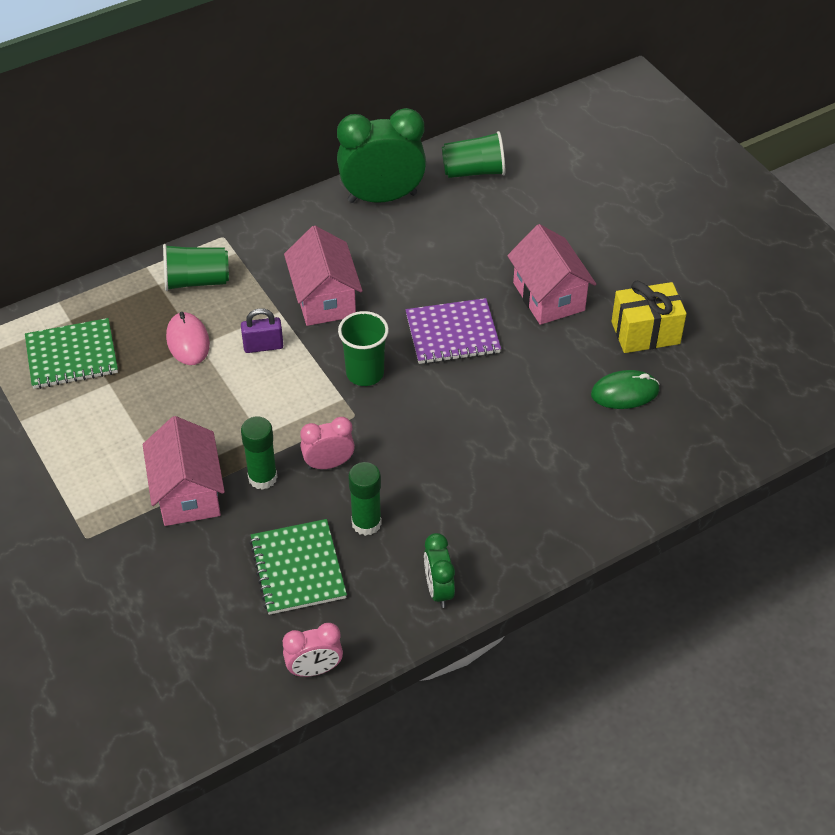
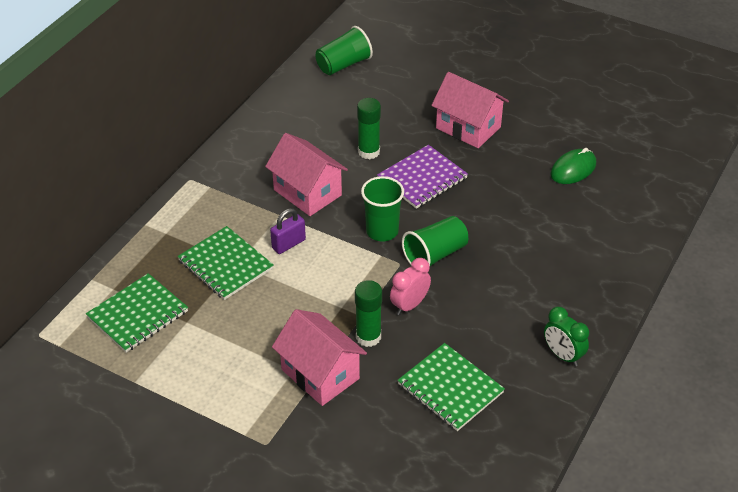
camera: 30 degrees left, 5 degrees down
green cup [163,244,229,291] -> green cup moved to [402,216,468,266]
pink mouse [166,312,210,365] -> green notebook [178,226,274,300]
pink clock [283,623,343,677] -> none
green clock [337,108,426,203] -> none
green glue stick [348,462,382,536] -> green glue stick moved to [357,98,381,159]
yellow gift [611,281,686,353] -> none

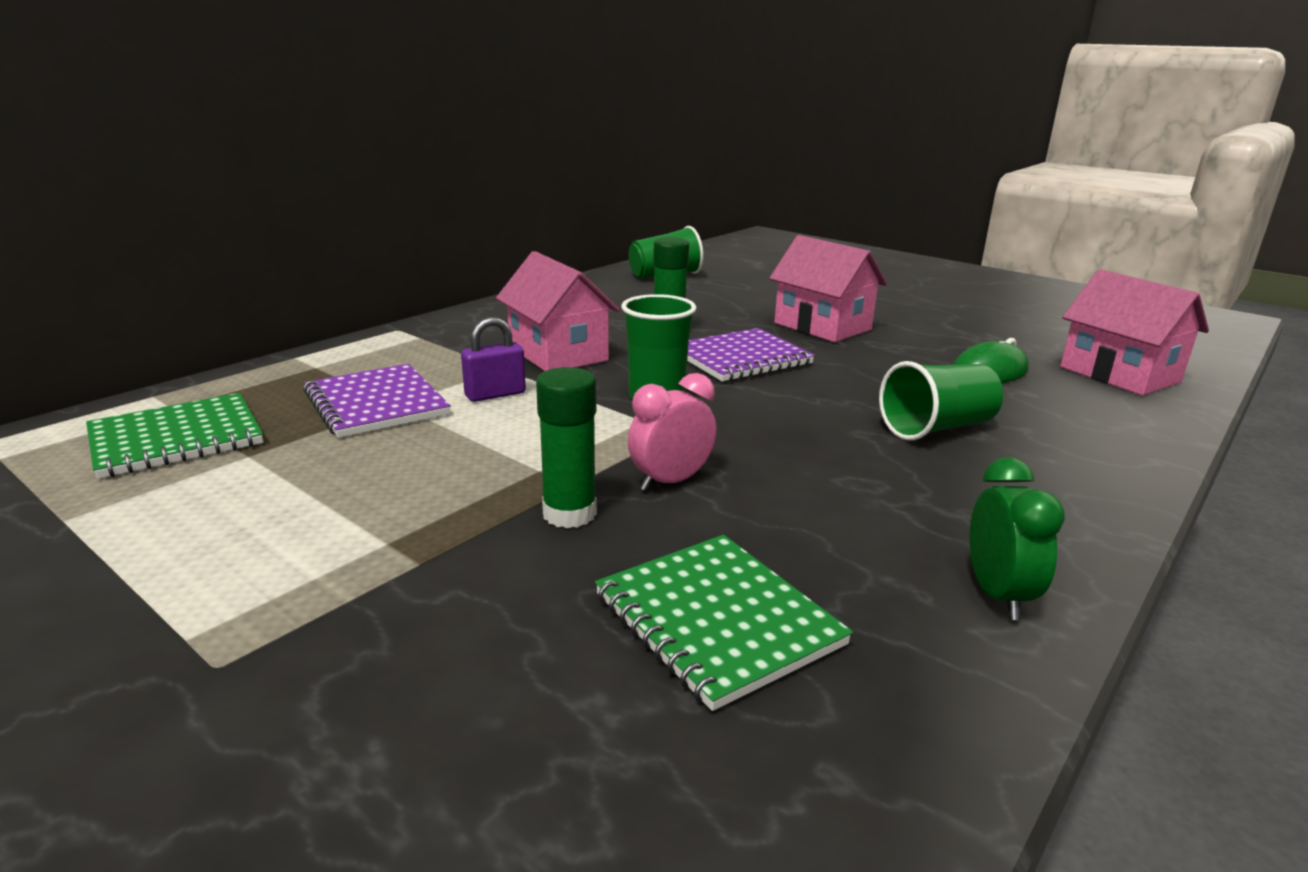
camera: 10 degrees right, 20 degrees down
green notebook [178,226,274,300] -> purple notebook [303,364,451,438]
pink house [272,309,367,406] -> pink house moved to [1060,269,1209,396]
green cup [402,216,468,266] -> green cup moved to [879,361,1003,441]
green clock [544,307,589,366] -> green clock turned 150 degrees counterclockwise [970,457,1065,620]

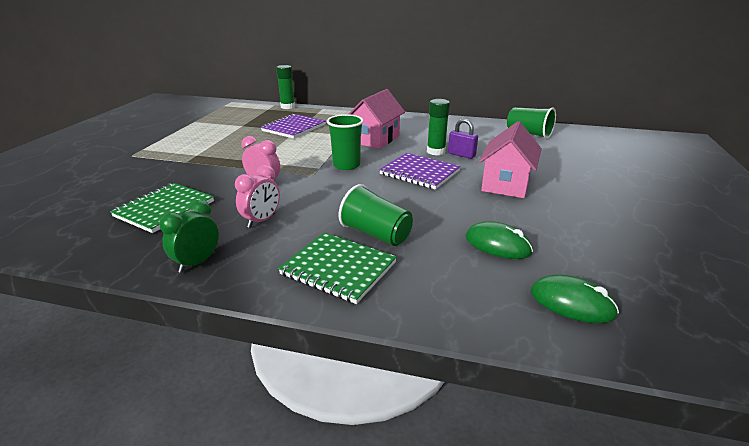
camera: 65 degrees right, 5 degrees up
green notebook [86,393,264,479] -> green notebook moved to [278,233,397,304]
purple padlock [461,317,526,402] -> purple padlock moved to [448,119,478,159]
green glue stick [536,367,597,528] -> green glue stick moved to [276,65,295,109]
green clock [970,457,1065,620] -> green clock turned 150 degrees clockwise [159,200,219,273]
pink house [1060,269,1209,396] -> green mouse [531,274,619,323]
none -> pink clock [235,165,280,228]

